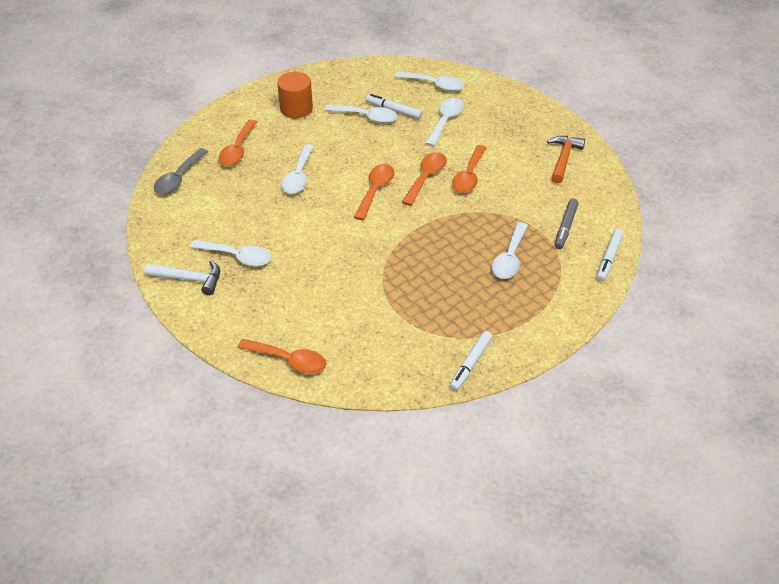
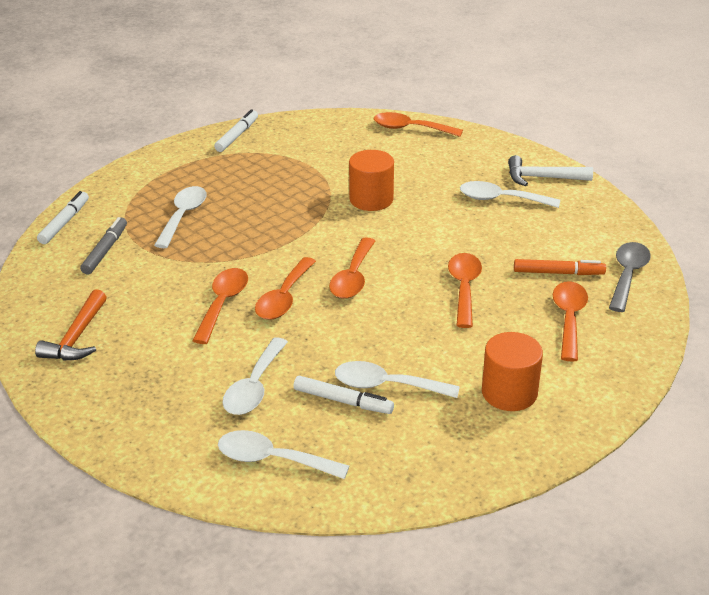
camera: 175 degrees right, 10 degrees down
white spoon [281,144,314,194] -> orange spoon [448,253,482,328]
none -> orange cylinder [349,150,394,211]
none -> orange marker [514,259,606,275]

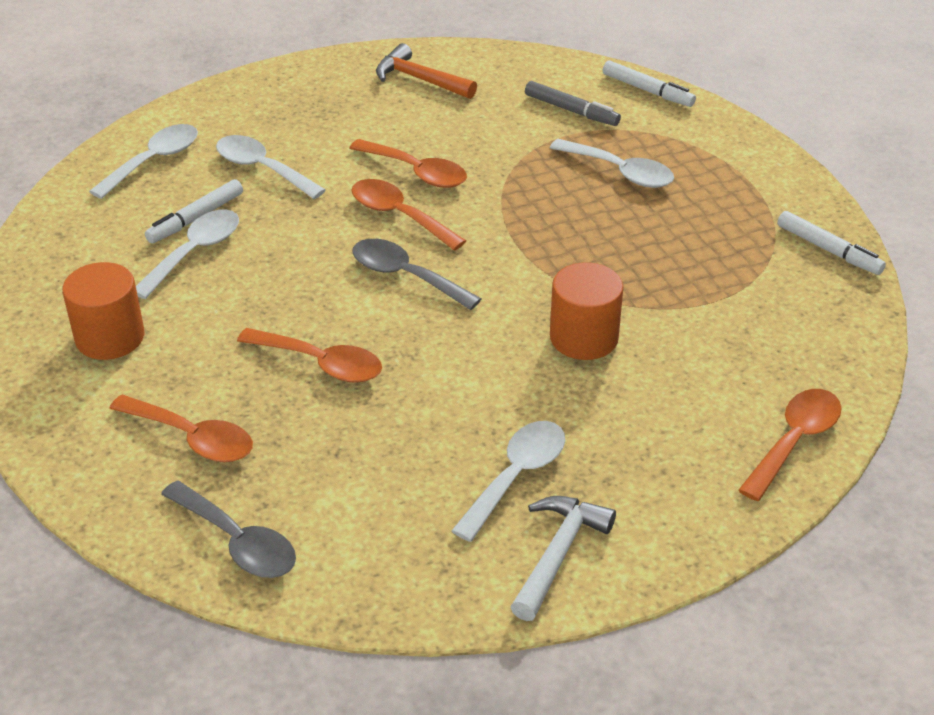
camera: 110 degrees right, 5 degrees up
orange spoon [329,237,375,299] -> grey spoon [352,239,482,310]
orange marker [514,259,606,275] -> none

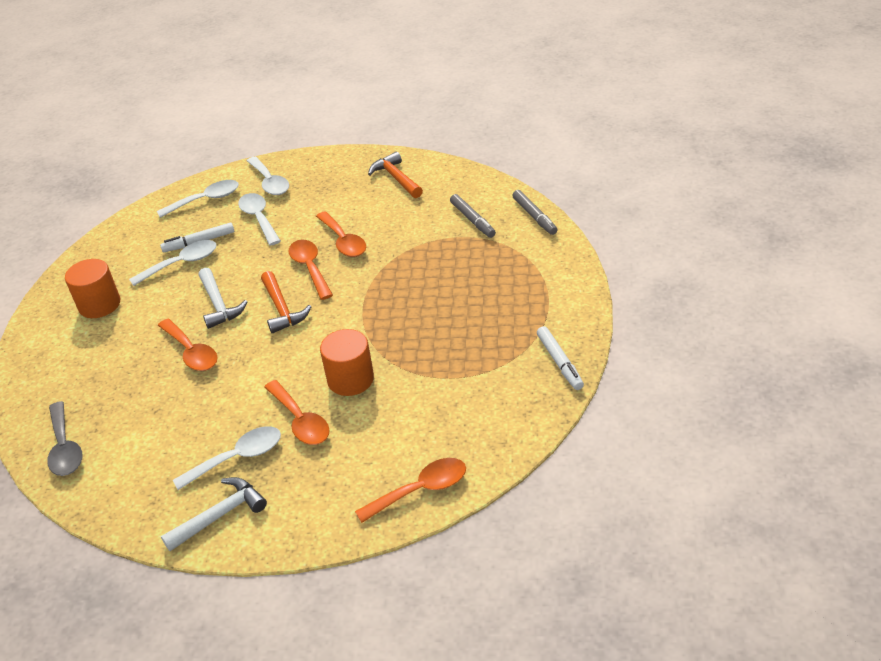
camera: 30 degrees right, 0 degrees up
orange spoon [109,395,253,462] -> orange spoon moved to [264,380,330,445]
grey spoon [352,239,482,310] -> orange hammer [261,271,311,333]
white spoon [550,139,674,188] -> white spoon moved to [247,157,289,195]
white marker [603,60,696,107] -> grey marker [512,190,558,235]
none -> white hammer [199,268,247,329]

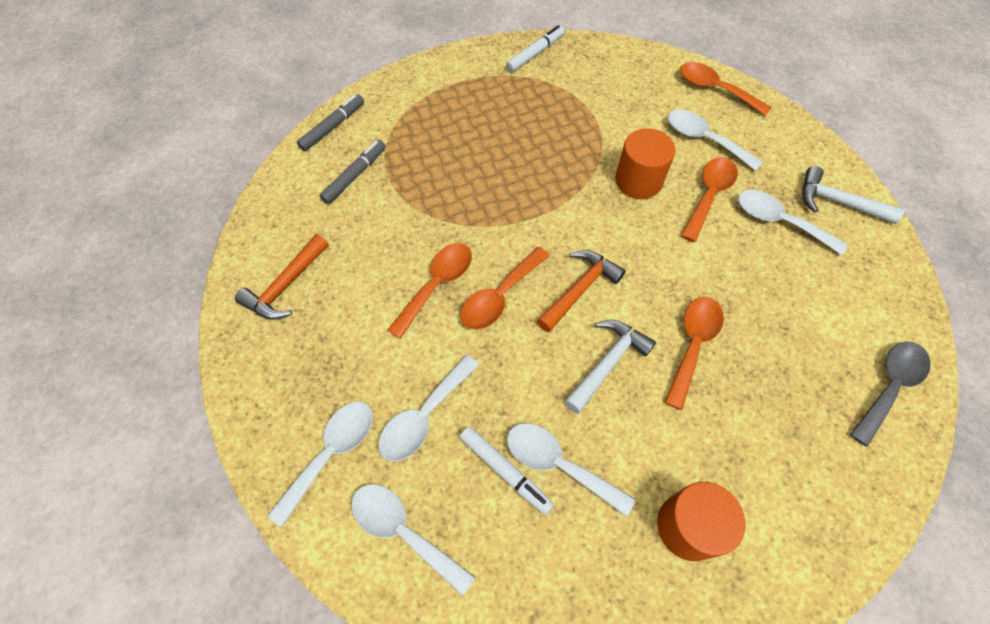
camera: 120 degrees left, 20 degrees up
none -> white spoon [668,109,763,171]

